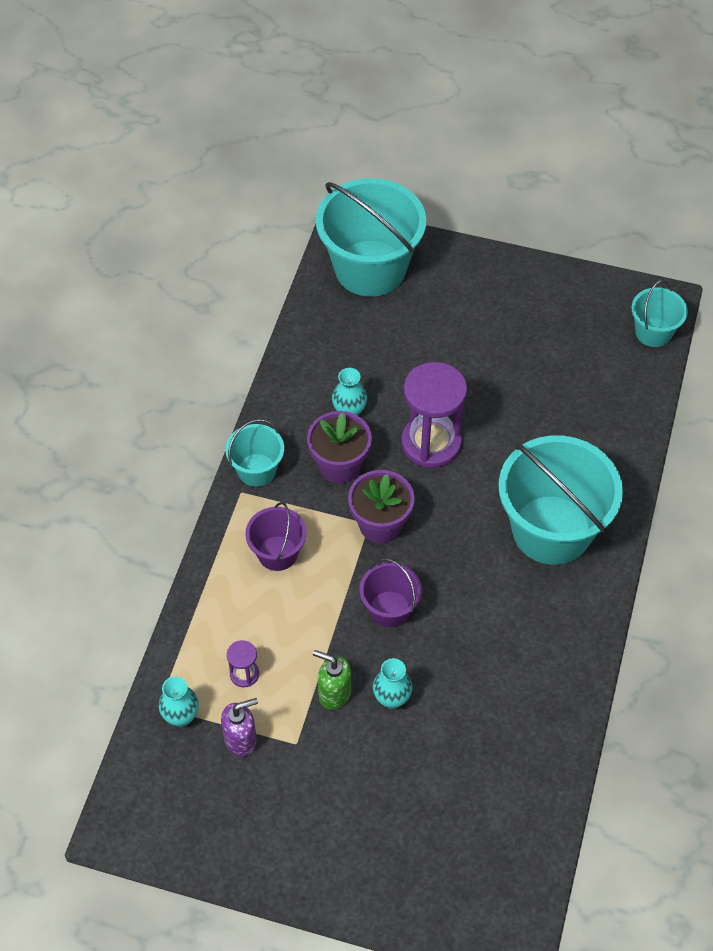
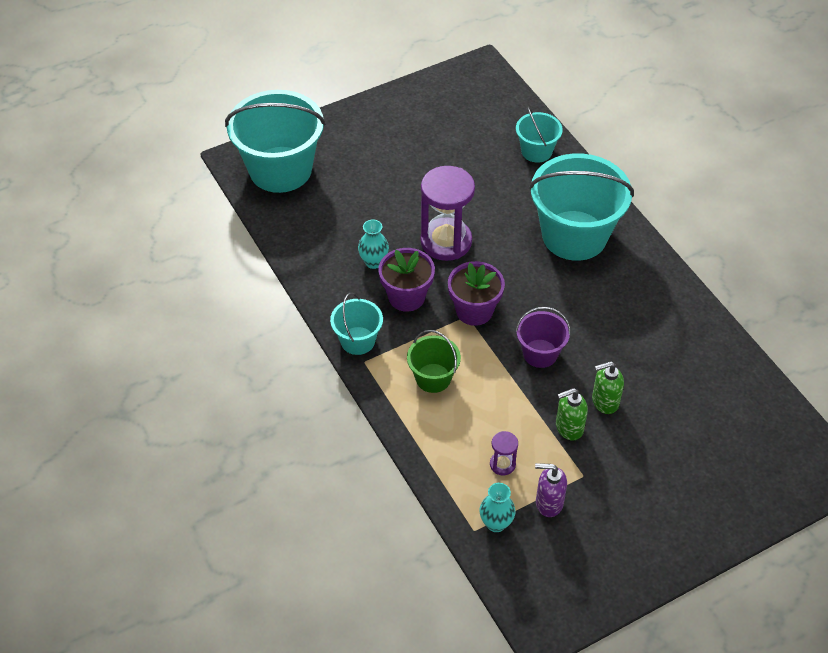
camera: 45 degrees left, 5 degrees down
purple soap dispenser [221,698,258,757] -> purple soap dispenser turned 105 degrees counterclockwise [535,463,567,517]
purple bucket [245,502,307,571] -> green bucket [407,330,461,393]
turquoise vase [373,658,412,709] -> green soap dispenser [592,361,624,414]
turquoise bucket [632,280,688,347] -> turquoise bucket moved to [516,107,563,163]

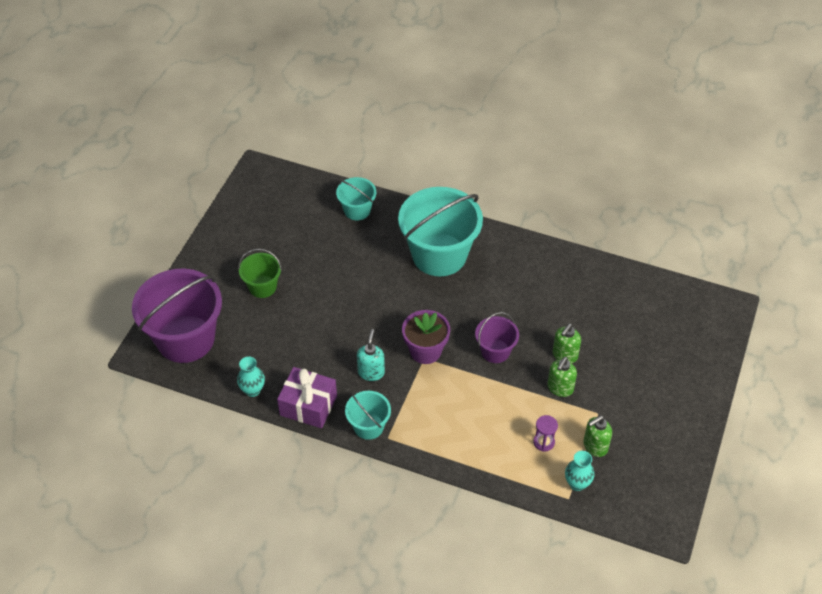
camera: 40 degrees left, 0 degrees up
turquoise bucket [225,90,326,193] -> purple bucket [132,269,222,363]
turquoise vase [358,219,389,269] -> turquoise vase moved to [237,356,265,397]
purple flower pot [378,248,435,312] -> turquoise soap dispenser [357,329,385,381]
green bucket [407,330,461,393] -> green bucket moved to [238,249,282,298]
purple hourglass [421,166,475,261] -> none
purple soap dispenser [535,463,567,517] -> green soap dispenser [583,416,612,457]
none -> purple gift [277,367,337,428]

